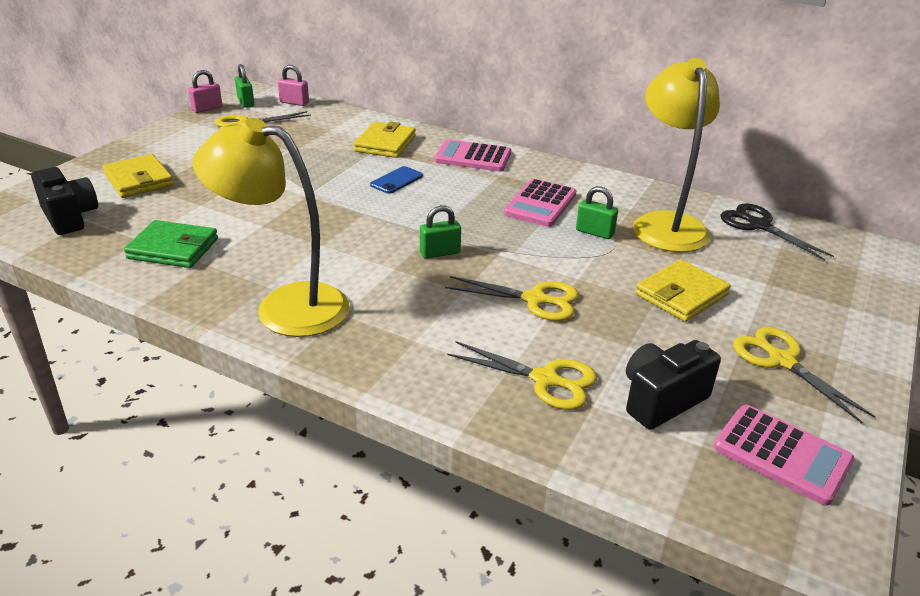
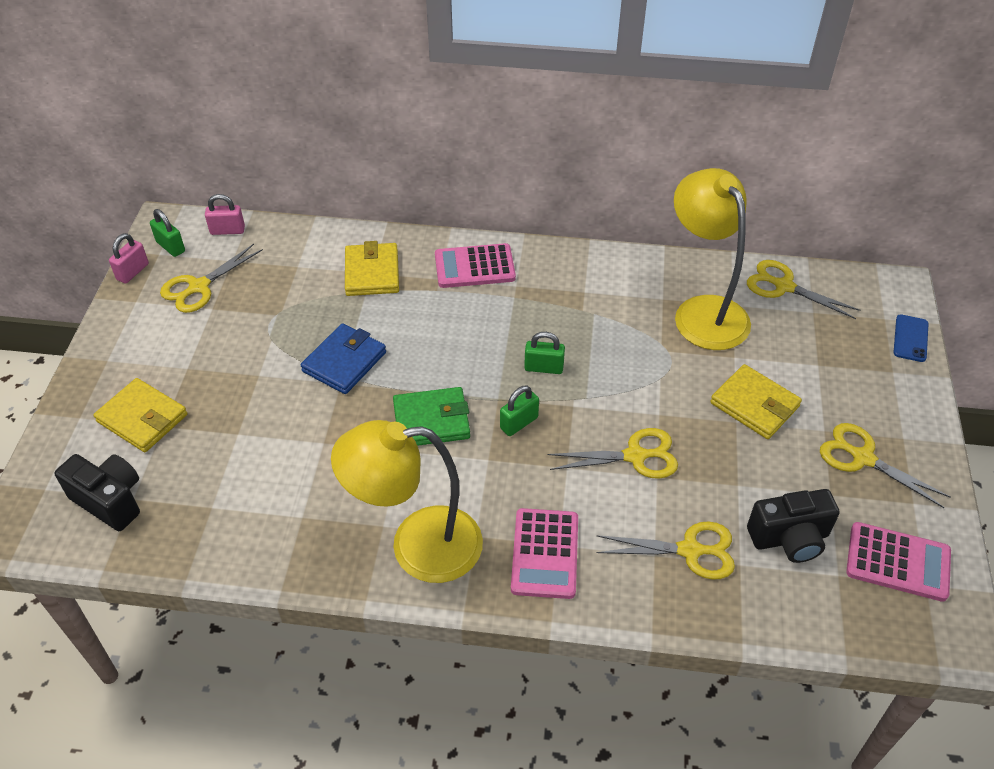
camera: 20 degrees left, 15 degrees up
green wallet [124,220,218,268] -> green wallet moved to [393,387,470,446]
blue phone [370,166,423,194] -> blue phone moved to [893,314,929,362]
pink calculator [504,179,576,227] -> pink calculator moved to [511,508,578,599]
green padlock [576,186,618,239] -> green padlock moved to [524,332,565,374]
black camera [626,340,721,430] -> black camera turned 135 degrees counterclockwise [747,489,840,563]
yellow wallet [635,259,731,322] -> yellow wallet turned 75 degrees counterclockwise [710,364,802,439]
black scissors [721,203,834,260] -> yellow scissors [747,260,861,319]
none -> blue wallet [301,323,386,394]

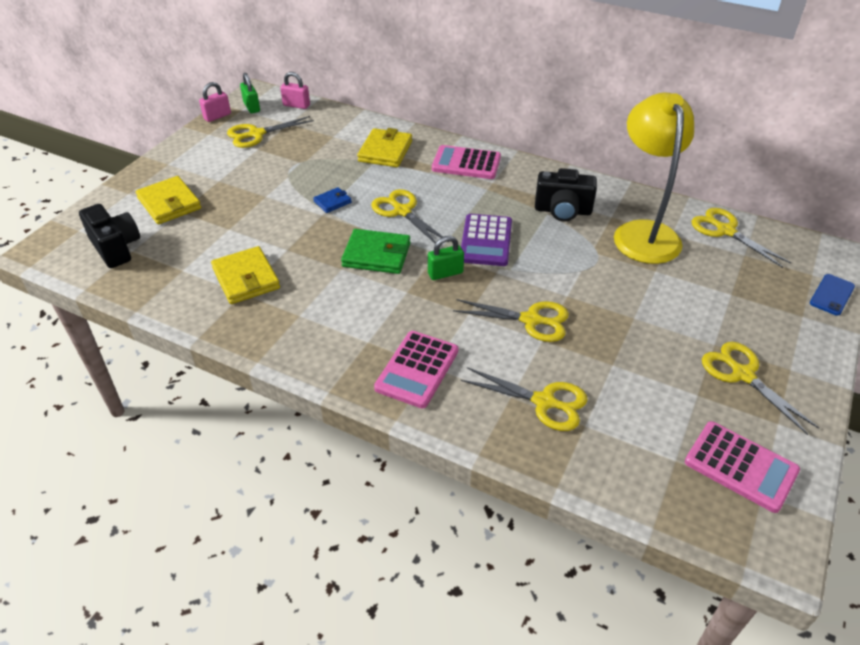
camera: 20 degrees right, 5 degrees down
blue wallet [301,323,386,394] -> blue wallet [313,187,352,213], size x0.55
yellow lamp [331,420,483,583] -> none
green padlock [524,332,565,374] -> purple calculator [461,214,512,266]
yellow wallet [710,364,802,439] -> yellow wallet moved to [211,246,280,304]
black camera [747,489,840,563] -> black camera moved to [535,168,597,221]
none -> yellow scissors [371,189,449,244]

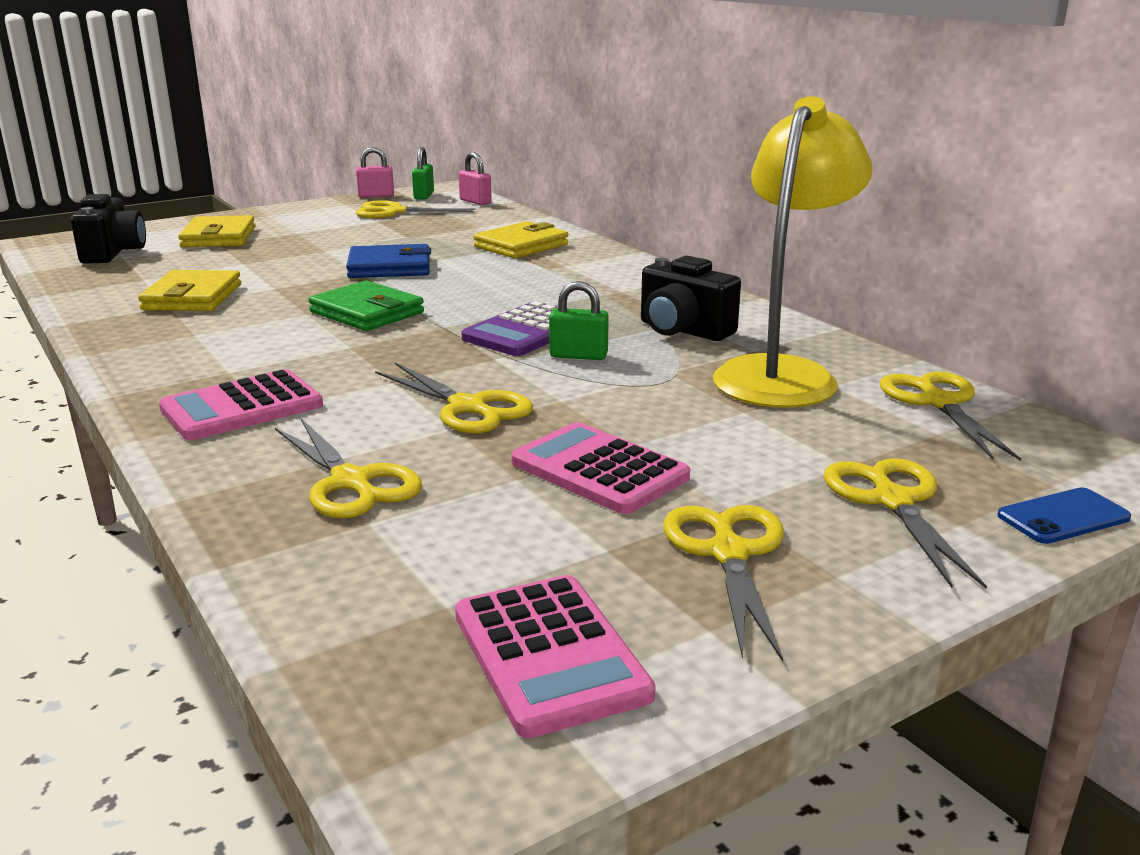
camera: 30 degrees right, 20 degrees down
blue wallet [313,187,352,213] -> blue wallet [346,244,431,278], size x1.83
yellow scissors [371,189,449,244] -> yellow scissors moved to [824,458,987,589]
green padlock [428,236,464,280] -> green padlock moved to [549,281,609,360]
pink calculator [432,145,501,179] -> pink calculator moved to [511,422,690,514]

